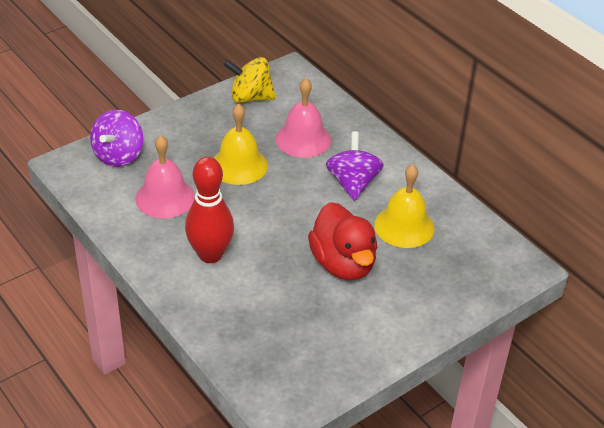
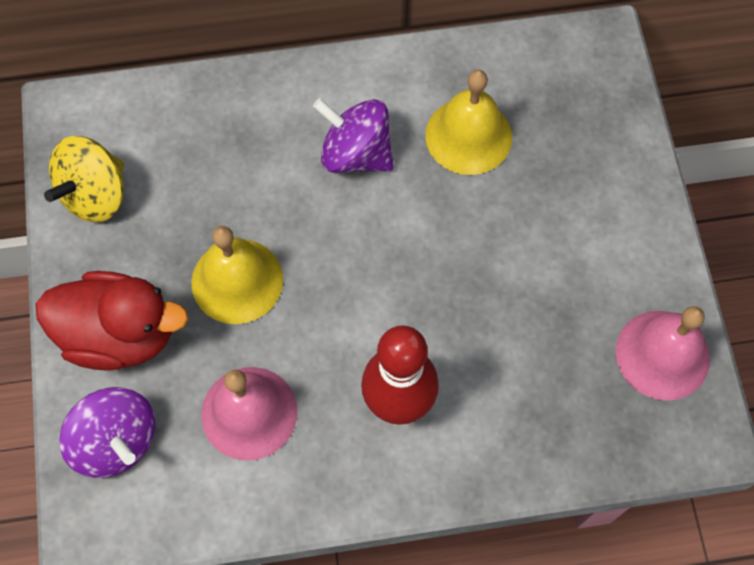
camera: 60 degrees left, 25 degrees up
pink bell [276,78,331,158] -> pink bell moved to [616,306,710,401]
red duck [308,202,377,280] -> red duck moved to [36,271,188,371]

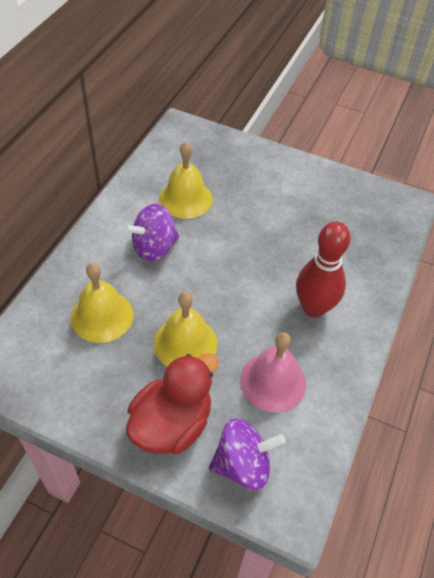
camera: 60 degrees left, 15 degrees down
yellow spinning top [44,136,124,222] -> none
pink bell [616,306,710,401] -> none
none -> yellow bell [71,263,134,343]

